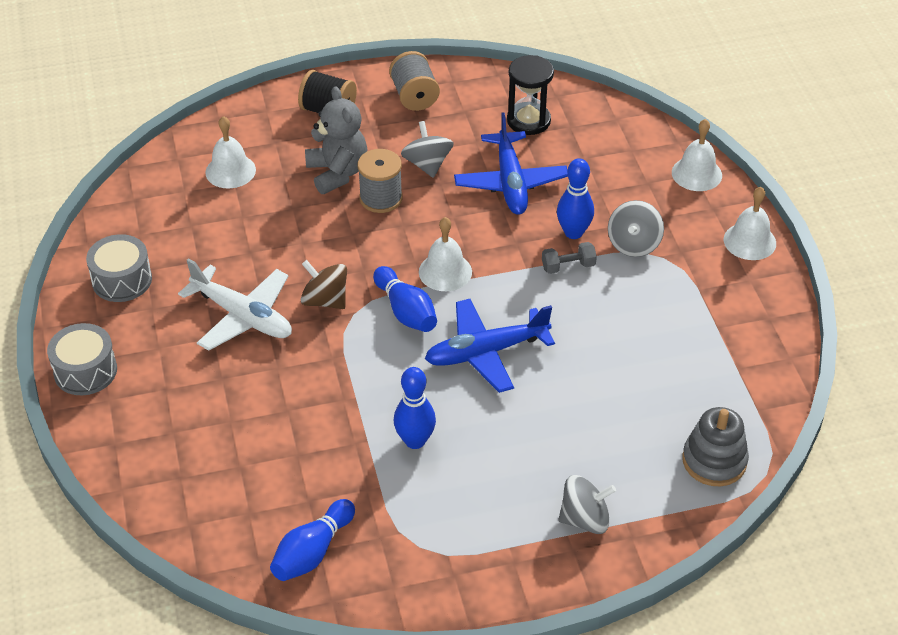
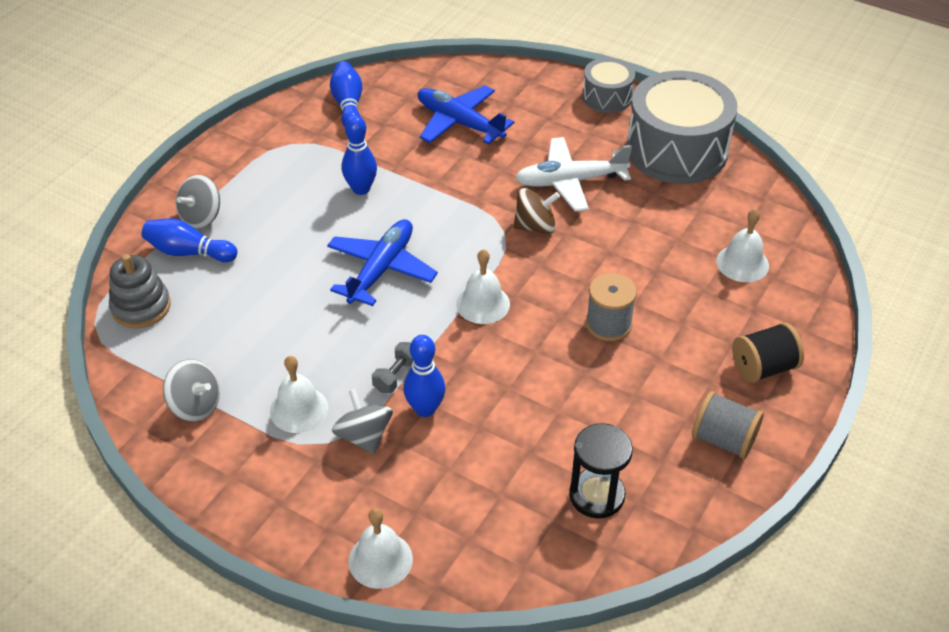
camera: 135 degrees right, 0 degrees up
grey drum [86,234,152,302] -> grey drum [627,71,738,184], size x1.92
grey teddy bear [305,86,368,194] -> none
blue bowling pin [373,266,437,332] -> blue bowling pin moved to [142,218,237,262]
grey spinning top [401,121,454,178] -> grey spinning top moved to [163,359,220,422]
blue plane [454,112,568,215] -> blue plane moved to [418,85,514,144]
white bell [724,187,776,260] -> white bell moved to [270,356,328,433]

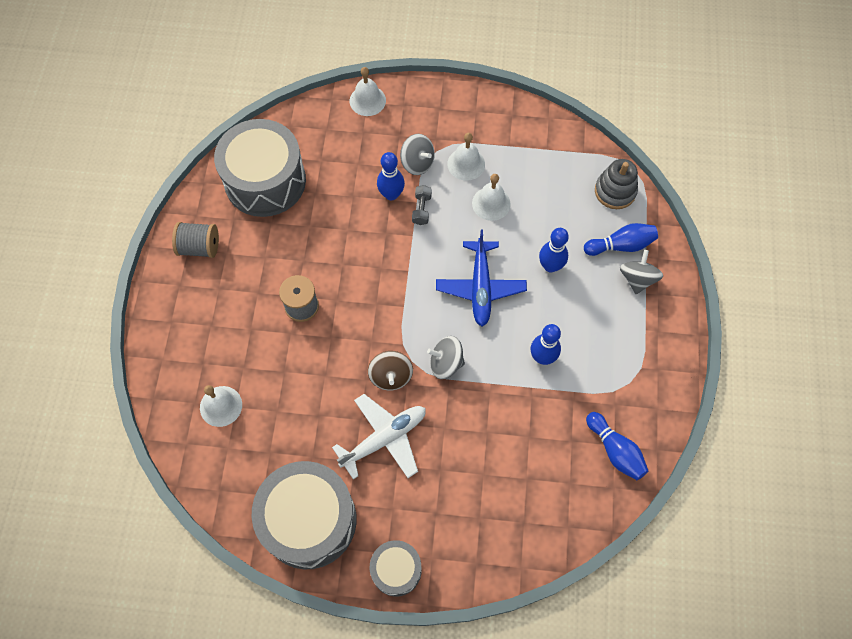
camera: 155 degrees right, 20 degrees up
grey spinning top [163,359,220,422] -> grey spinning top moved to [427,336,465,379]
blue plane [418,85,514,144] -> none
white bell [456,249,510,324] -> white bell moved to [472,174,511,221]
brown spinning top [513,188,560,234] -> brown spinning top turned 60 degrees counterclockwise [368,351,413,391]
black hourglass [569,423,633,518] -> grey drum [214,119,306,217]
black spool [732,322,804,383] -> none
none -> blue bowling pin [539,228,569,272]

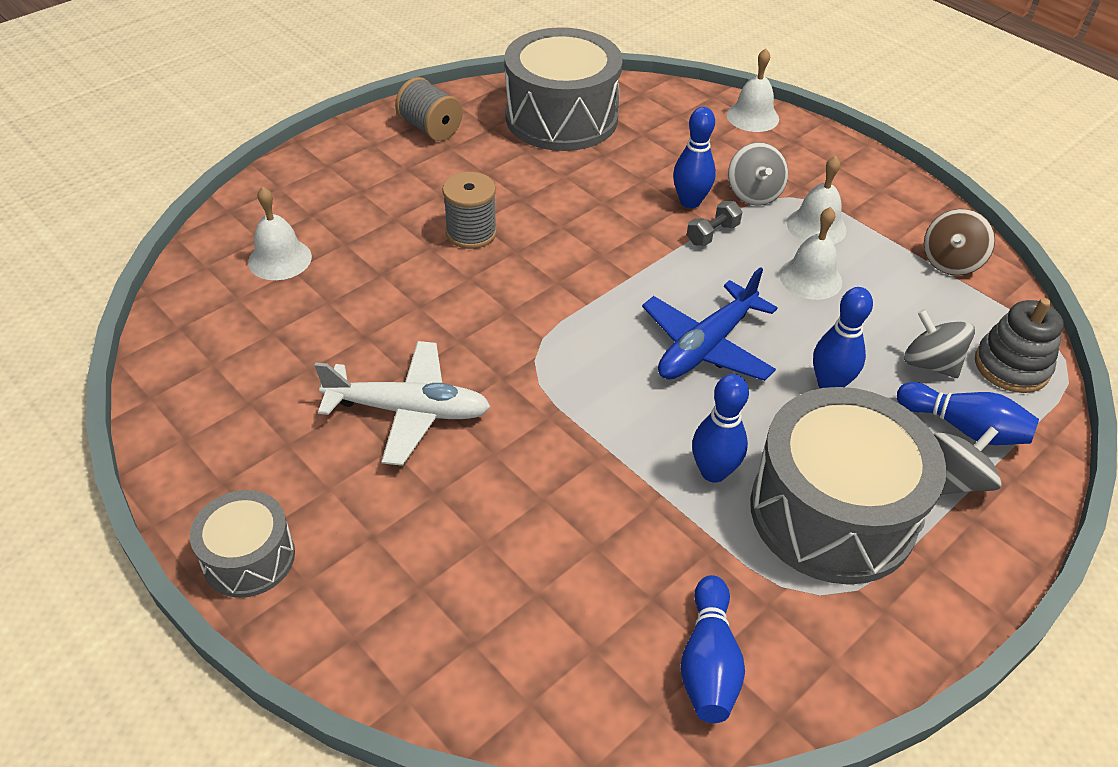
camera: 40 degrees right, 20 degrees down
grey drum [252,461,357,569] -> grey drum moved to [750,387,946,585]
brown spinning top [368,351,413,391] -> brown spinning top moved to [924,209,995,275]
grey spinning top [427,336,465,379] -> grey spinning top moved to [904,309,975,378]

